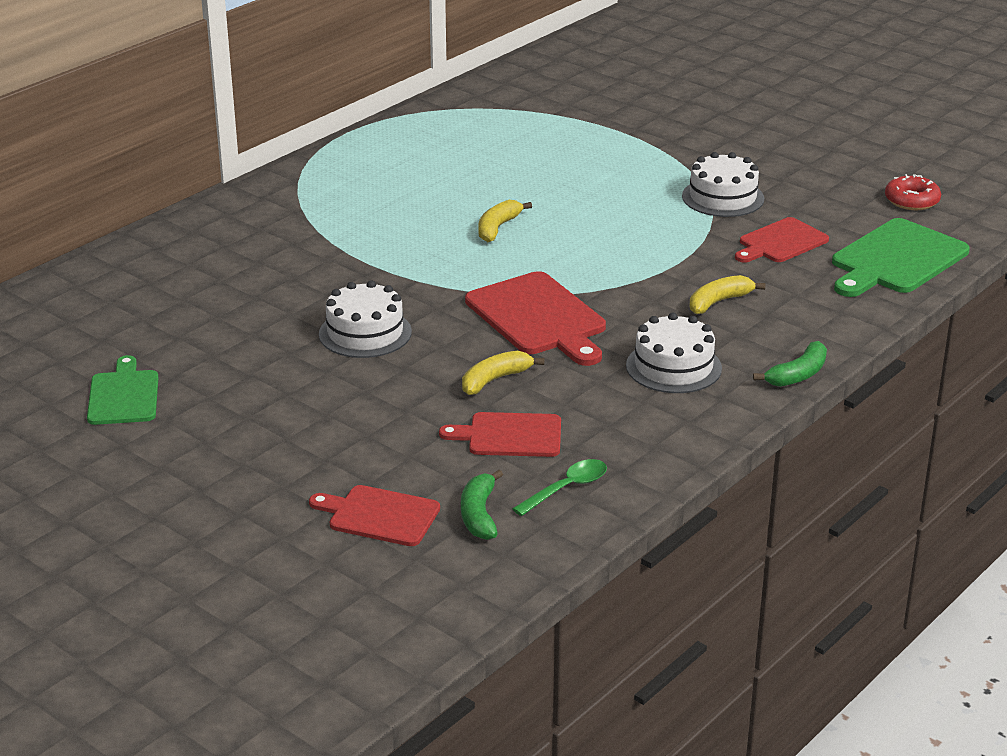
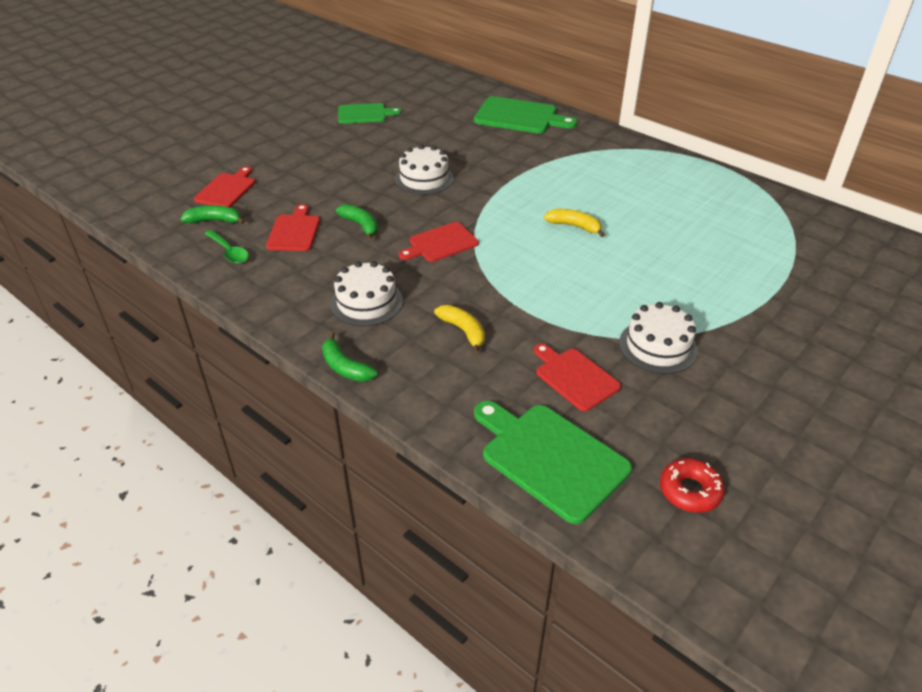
camera: 90 degrees right, 10 degrees up
yellow banana [462,351,544,395] -> green banana [336,204,378,241]
red cutting board [465,271,606,366] -> red cutting board [399,222,479,262], size x0.64
none -> green cutting board [474,96,577,134]

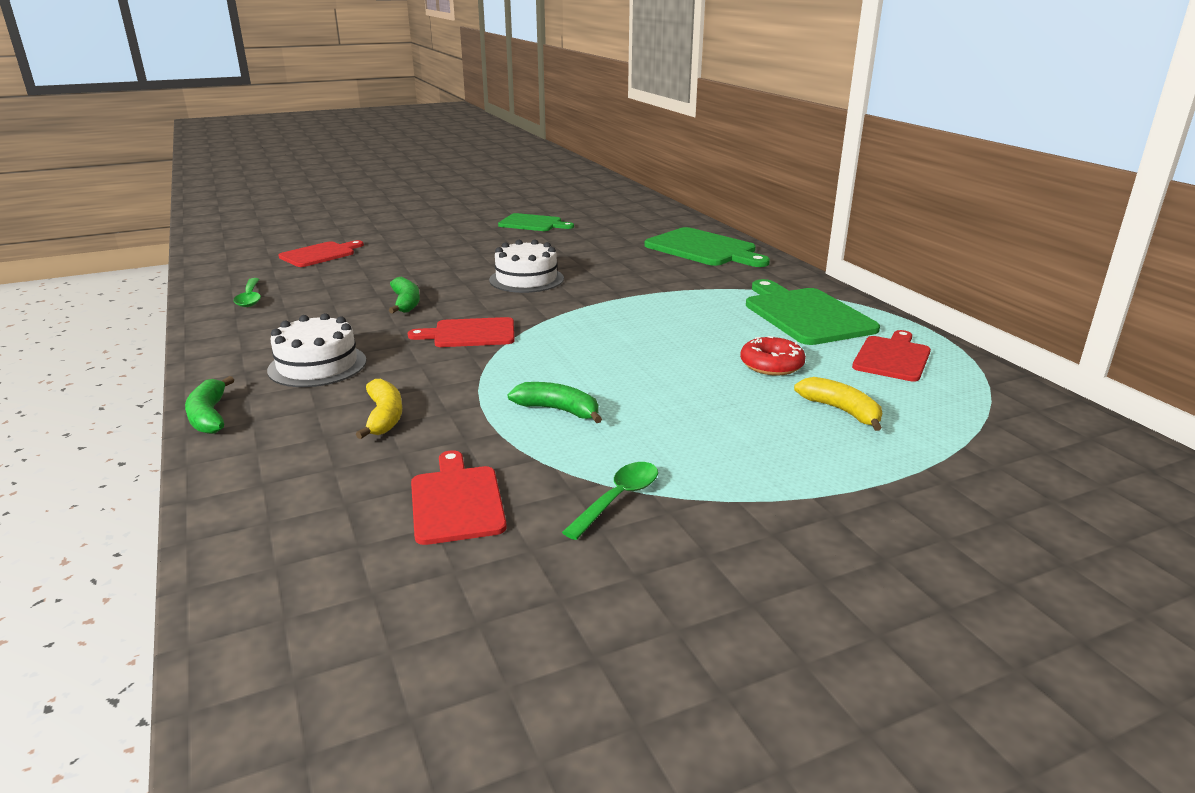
camera: 25 degrees right, 15 degrees down
green banana [180,205,245,224] -> green banana moved to [508,382,602,423]
red cutting board [266,204,320,251] -> red cutting board moved to [852,330,931,382]
green cutting board [474,401,632,524] -> green cutting board moved to [746,279,880,345]
yellow banana [544,209,605,237] -> yellow banana moved to [794,377,882,431]
white cake [619,302,698,374] -> green spoon [562,462,658,540]
red donut [660,458,725,513] -> red donut moved to [740,336,806,376]

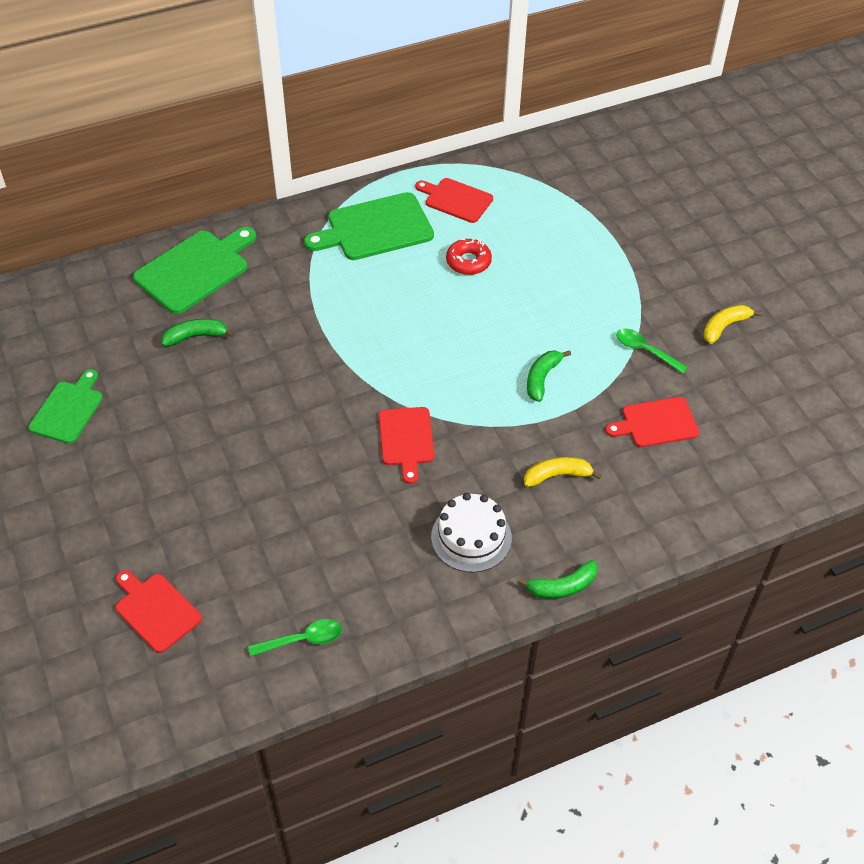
camera: 90 degrees left, 25 degrees up
green banana [389,277,420,314] -> green banana moved to [162,319,235,346]
white cake [489,239,564,293] -> none
yellow banana [794,377,882,431] -> yellow banana moved to [703,305,762,344]

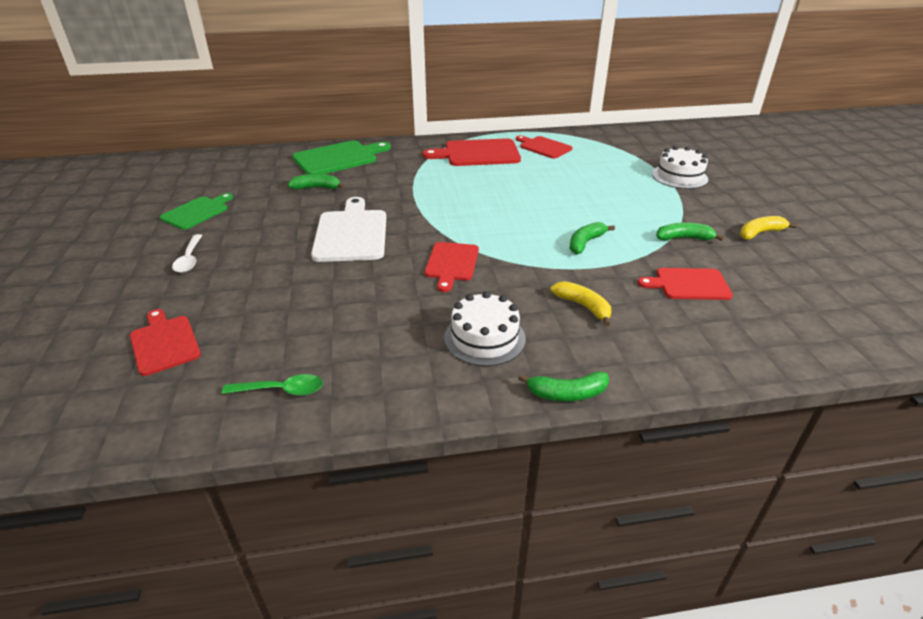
camera: 15 degrees right, 15 degrees down
green cutting board [304,192,434,260] -> red cutting board [423,138,521,166]
red donut [446,238,492,275] -> none
yellow banana [524,457,602,487] -> yellow banana turned 45 degrees clockwise [551,281,611,326]
green spoon [616,329,688,373] -> green banana [656,222,724,241]
none -> white spoon [172,234,203,273]
none -> white cutting board [311,197,386,262]
none -> white cake [652,146,708,189]

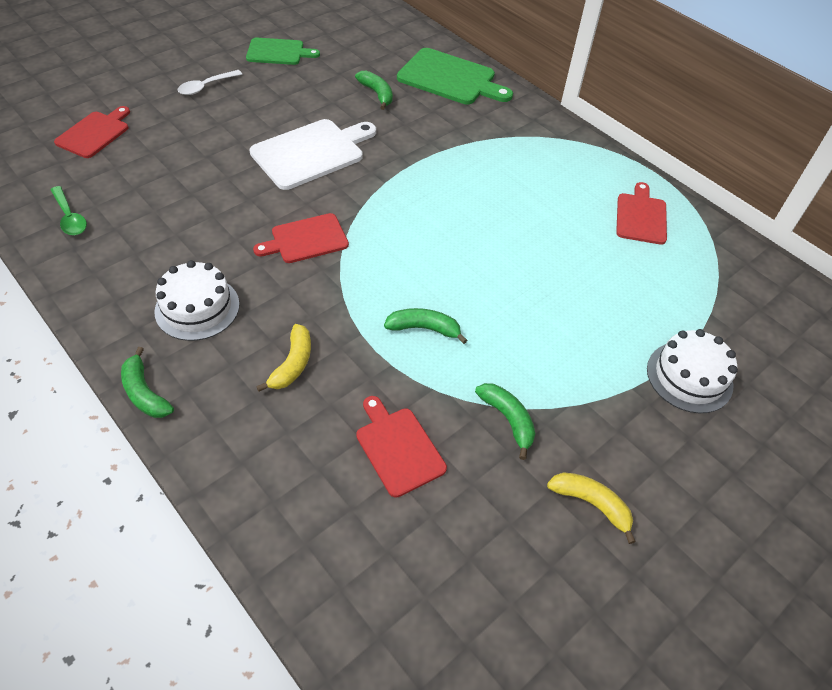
camera: 55 degrees right, 15 degrees up
red cutting board [423,138,521,166] -> none

